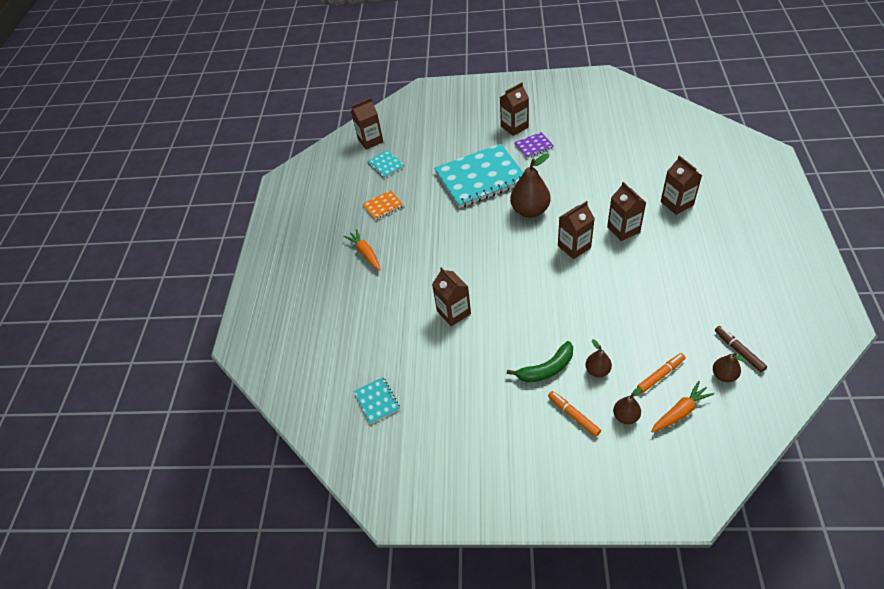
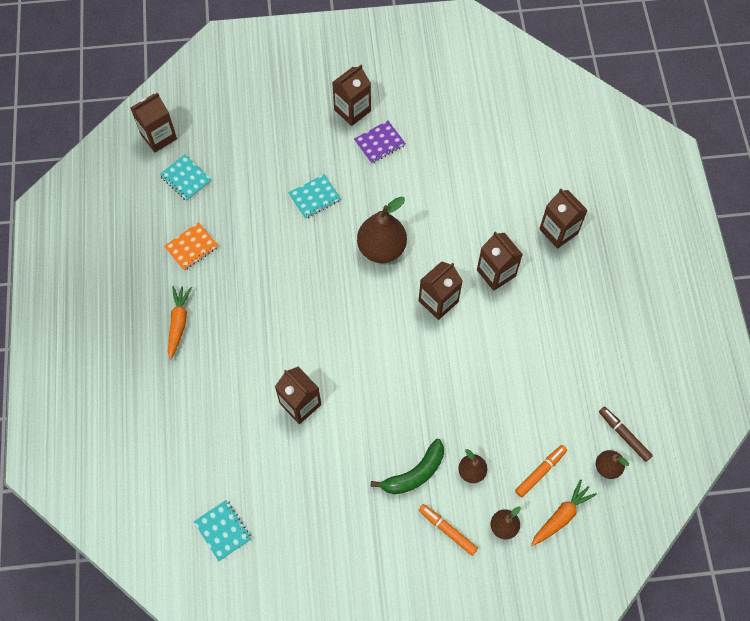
camera: 15 degrees left, 15 degrees up
orange carrot [344,229,381,270] -> orange carrot turned 45 degrees clockwise [168,286,192,360]
turquoise notebook [434,143,524,208] -> turquoise notebook [288,174,341,219], size x0.43

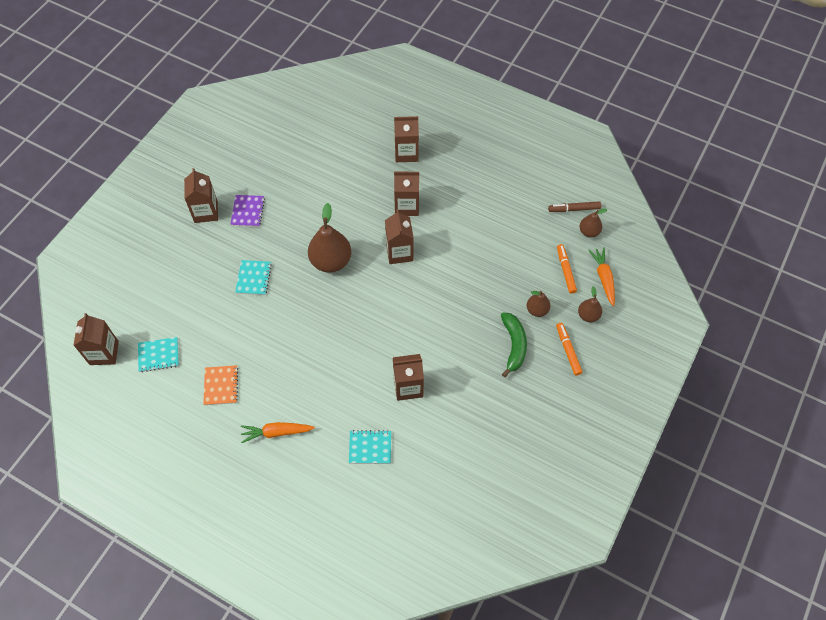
camera: 55 degrees left, 5 degrees down
orange carrot [168,286,192,360] -> orange carrot turned 45 degrees counterclockwise [241,422,315,443]
turquoise notebook [194,500,251,561] -> turquoise notebook moved to [349,430,391,464]
orange marker [419,504,478,556] -> orange marker turned 90 degrees clockwise [556,323,582,376]

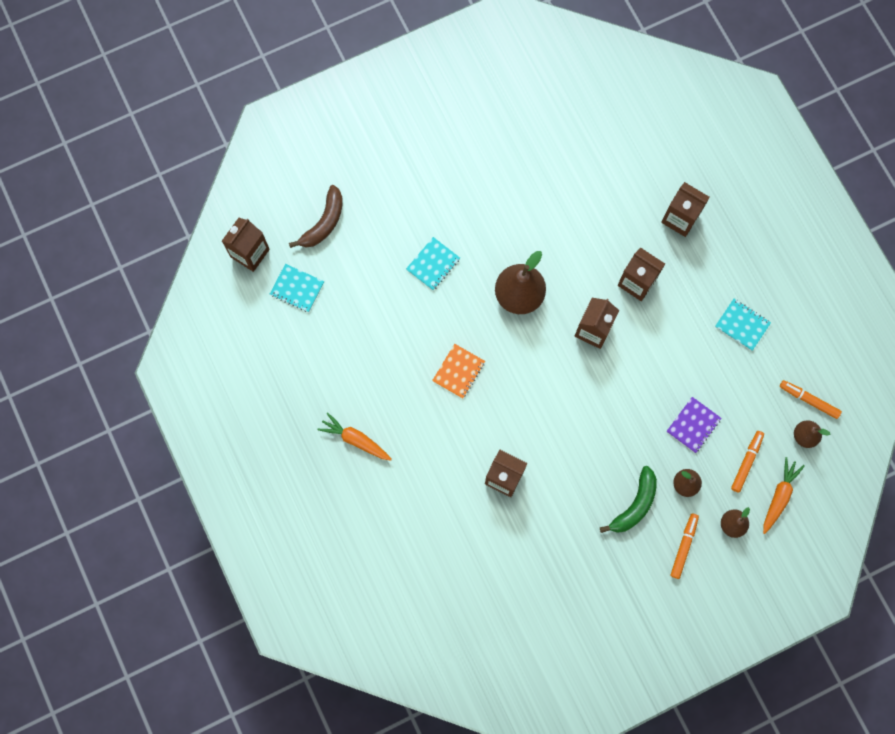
camera: 35 degrees right, 15 degrees up
brown carton [184,168,218,223] -> none
orange notebook [203,365,238,405] -> orange notebook moved to [432,344,485,399]
purple notebook [230,195,265,227] -> purple notebook moved to [666,397,722,453]
turquoise notebook [349,430,391,464] -> turquoise notebook moved to [715,299,771,351]
brown marker [548,201,601,212] -> orange marker [780,380,842,419]
none -> brown banana [289,185,343,248]

